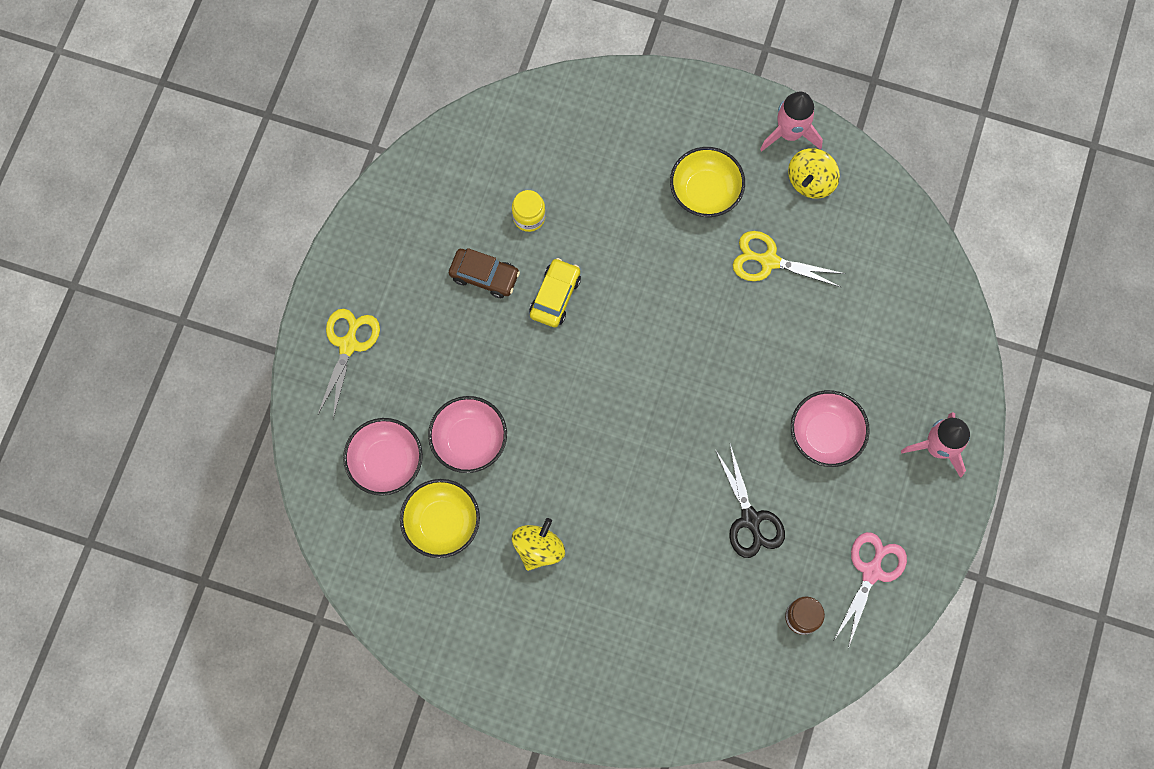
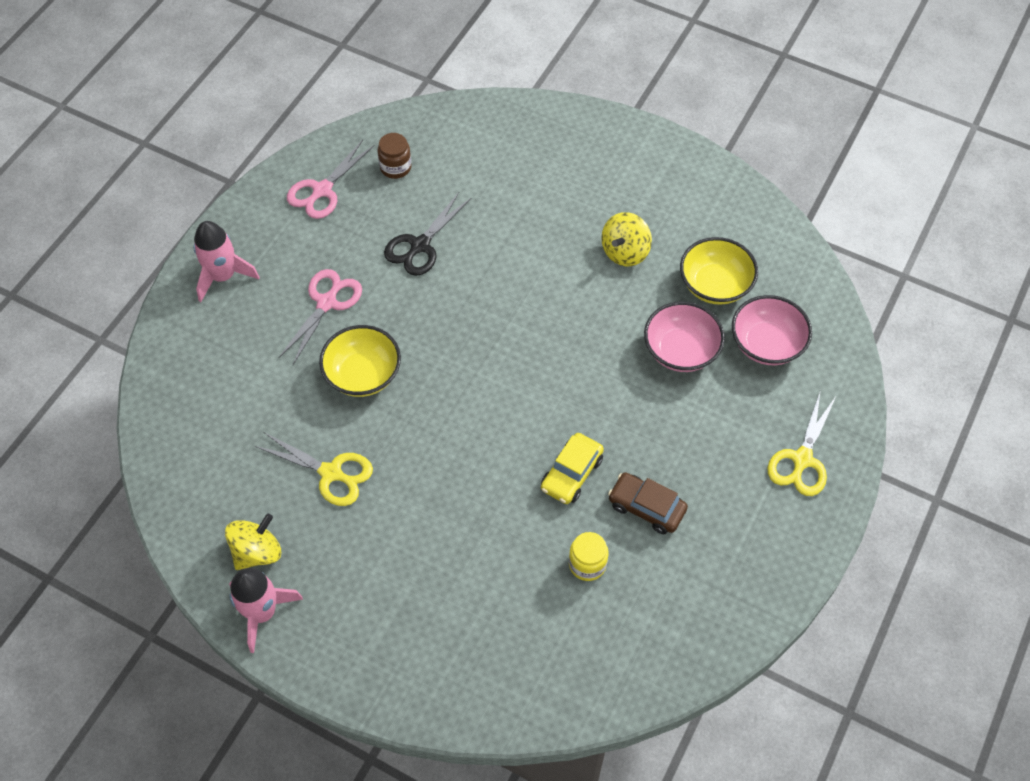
camera: 170 degrees left, 15 degrees down
yellow bowl [670,147,745,217] -> yellow bowl moved to [319,325,401,397]
black scissors [715,444,785,558] -> black scissors turned 135 degrees counterclockwise [384,192,471,276]
pink bowl [791,390,870,467] -> pink scissors [279,269,362,365]

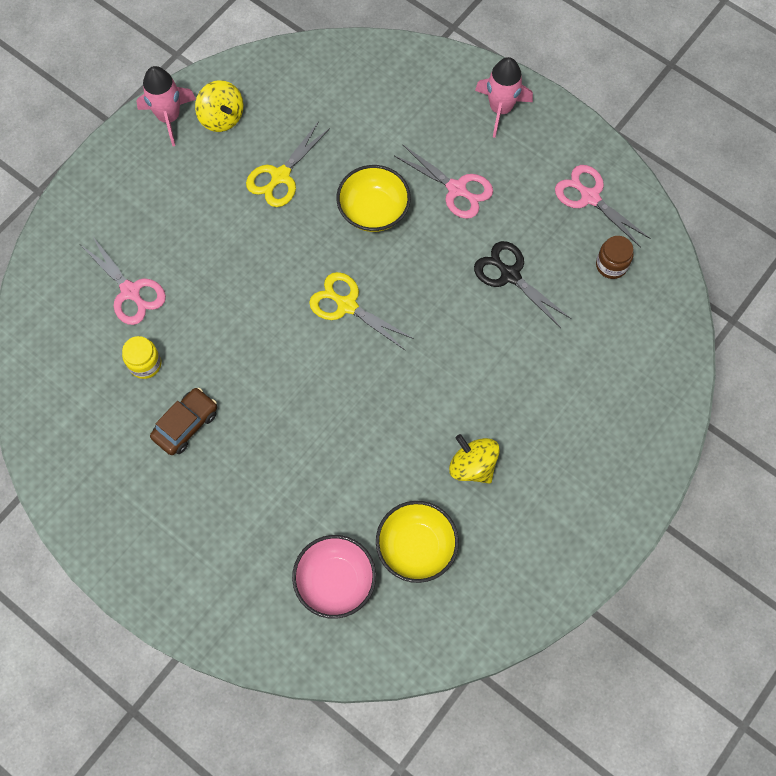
camera: 100 degrees right, 10 degrees up
yellow car [541,433,604,504] -> none
pink bowl [644,302,725,372] -> none
yellow scissors [767,390,836,496] -> yellow scissors moved to [309,272,414,350]
none -> pink scissors [81,237,166,325]

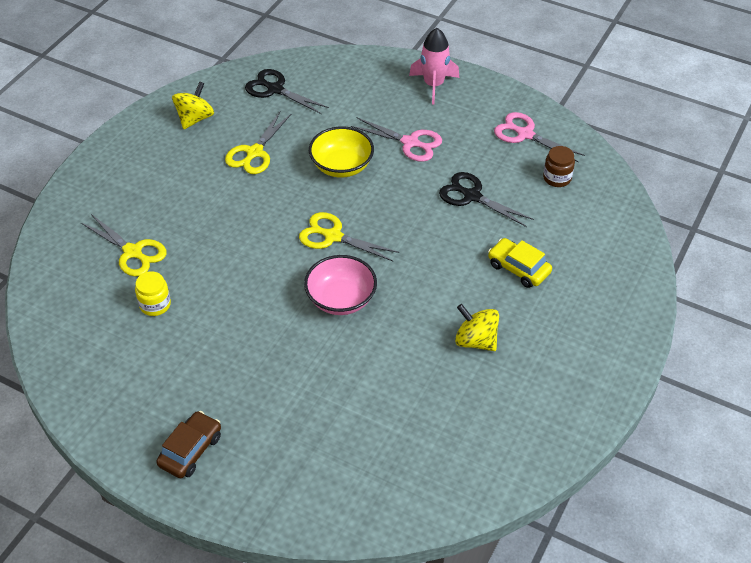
camera: 10 degrees left, 20 degrees down
pink scissors [81,237,166,325] -> yellow scissors [81,214,167,277]
pink rocket [136,66,196,146] -> none
brown car [150,388,217,455] -> brown car moved to [156,411,221,478]
yellow spinning top [195,80,244,132] -> yellow spinning top turned 105 degrees counterclockwise [172,81,214,129]
pink bowl [292,535,376,619] -> pink bowl moved to [304,255,377,315]
yellow bowl [376,501,459,583] -> none
none -> black scissors [245,69,329,114]
none -> yellow car [488,238,552,288]

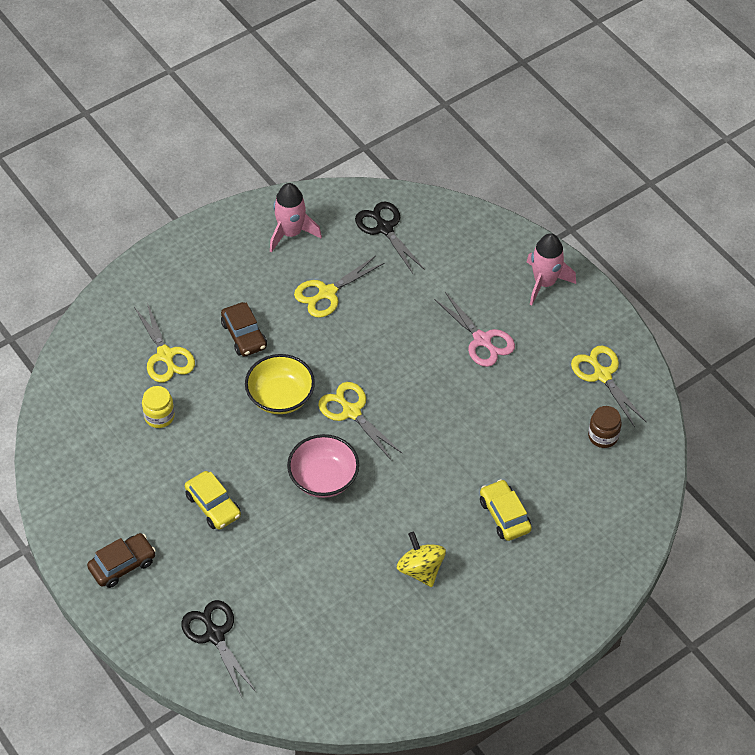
camera: 25 degrees right, 5 degrees up
yellow spinning top [172,81,214,129] -> pink rocket [270,183,322,252]
yellow bowl [309,126,374,178] -> yellow bowl moved to [245,354,315,414]
black scissors [439,172,534,227] -> black scissors moved to [181,600,256,698]
pink scissors [494,112,585,162] -> yellow scissors [571,346,647,427]
none -> yellow car [185,471,241,530]
none -> brown car [221,302,267,356]

